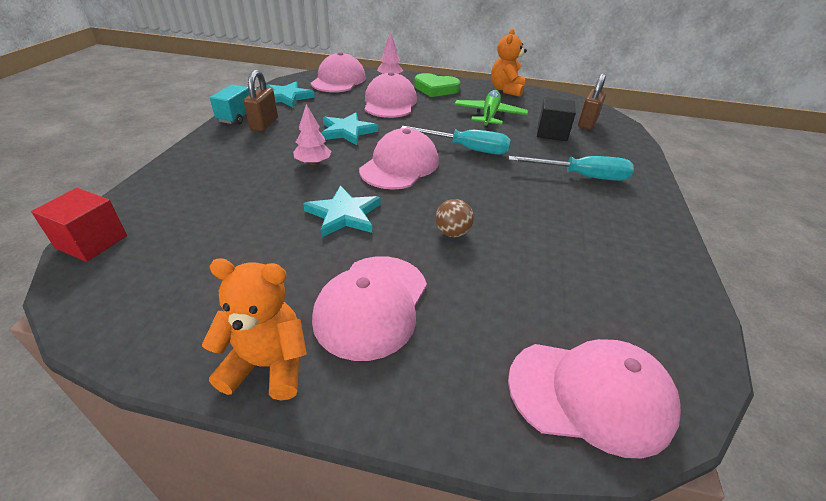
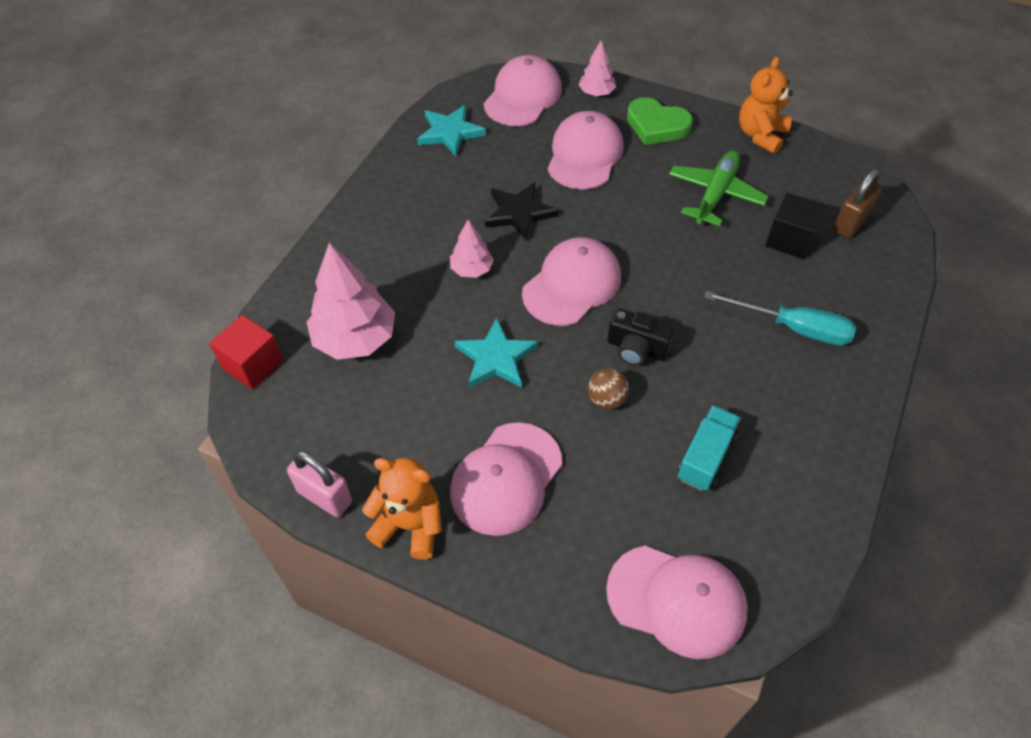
camera: 15 degrees right, 15 degrees up
turquoise truck [210,85,256,125] -> turquoise truck moved to [678,405,741,491]
brown padlock [244,70,278,131] -> none
turquoise star [321,113,378,145] -> black star [485,182,558,241]
turquoise screwdriver [401,126,511,155] -> none
none -> pink padlock [287,450,352,517]
none -> pink tree [307,242,395,360]
none -> black camera [607,308,675,366]

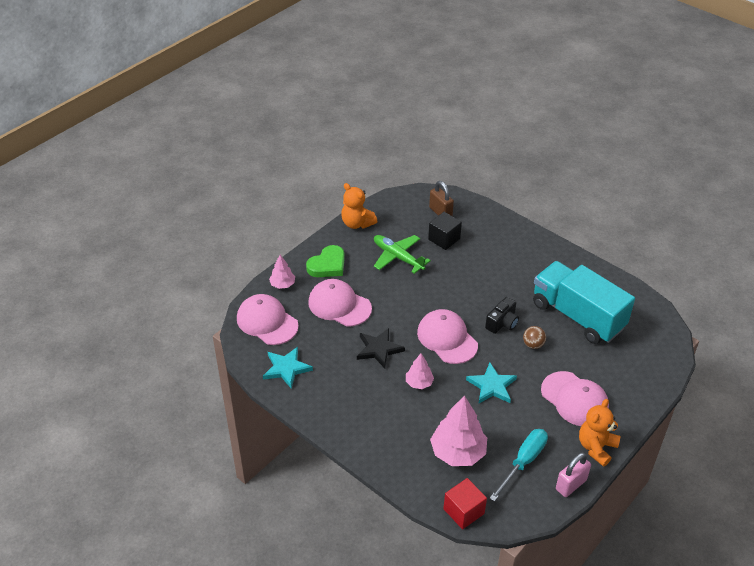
camera: 75 degrees left, 10 degrees down
pink cap [606,546,748,659] -> none
turquoise truck [678,405,741,491] -> turquoise truck [533,261,635,344], size x2.15
turquoise screwdriver [704,291,856,345] -> turquoise screwdriver moved to [489,429,548,502]

